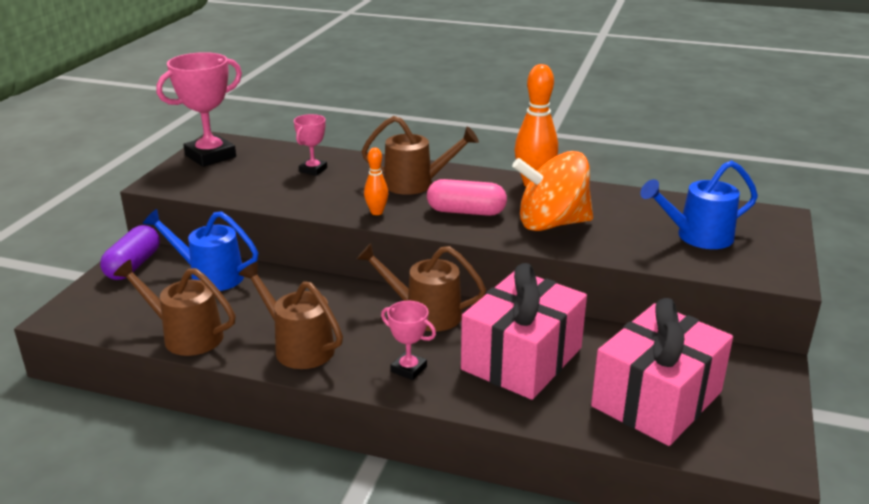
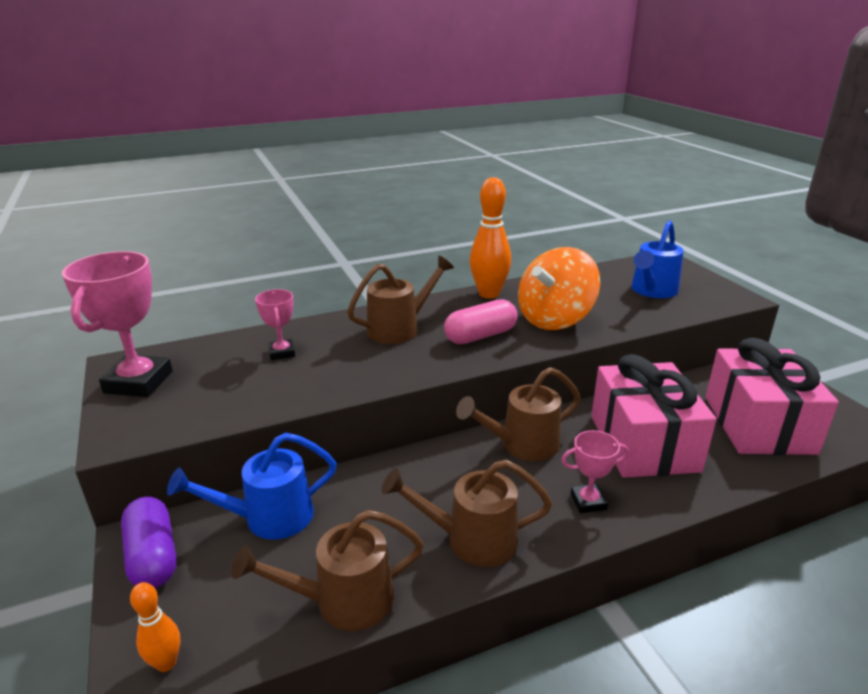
camera: 40 degrees left, 0 degrees up
orange bowling pin [364,148,388,215] -> orange bowling pin moved to [130,582,181,672]

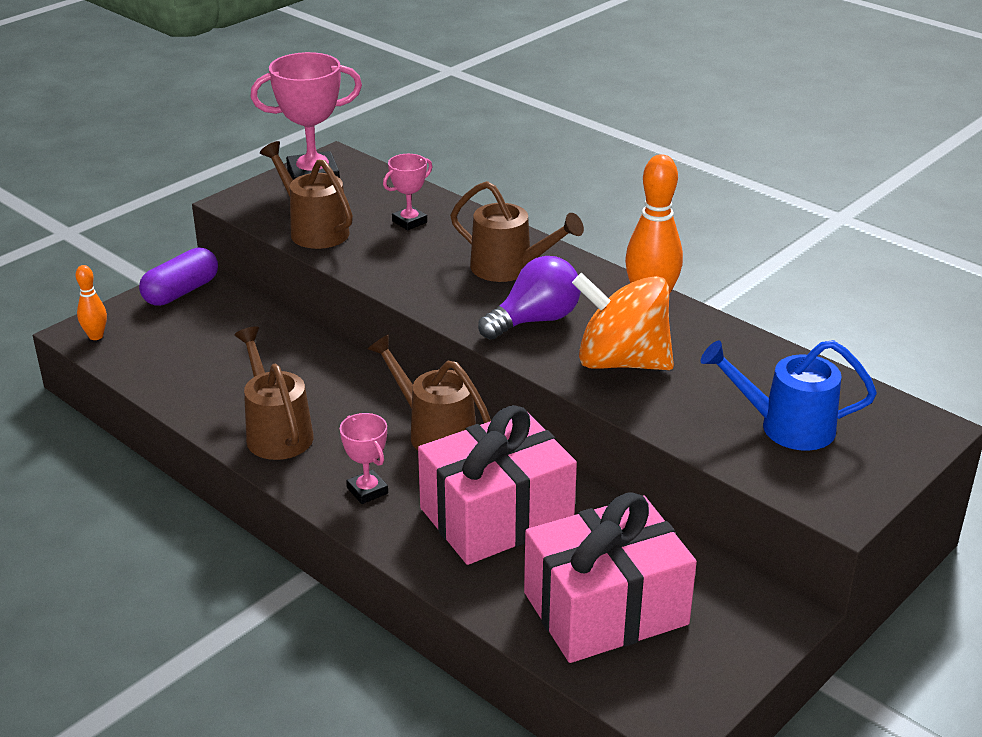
camera: 65 degrees right, 5 degrees up
blue watering can [167,433,337,540] -> none
brown watering can [231,510,424,631] -> brown watering can moved to [260,141,353,249]
pink capsule [444,299,518,344] -> purple light bulb [478,256,581,340]

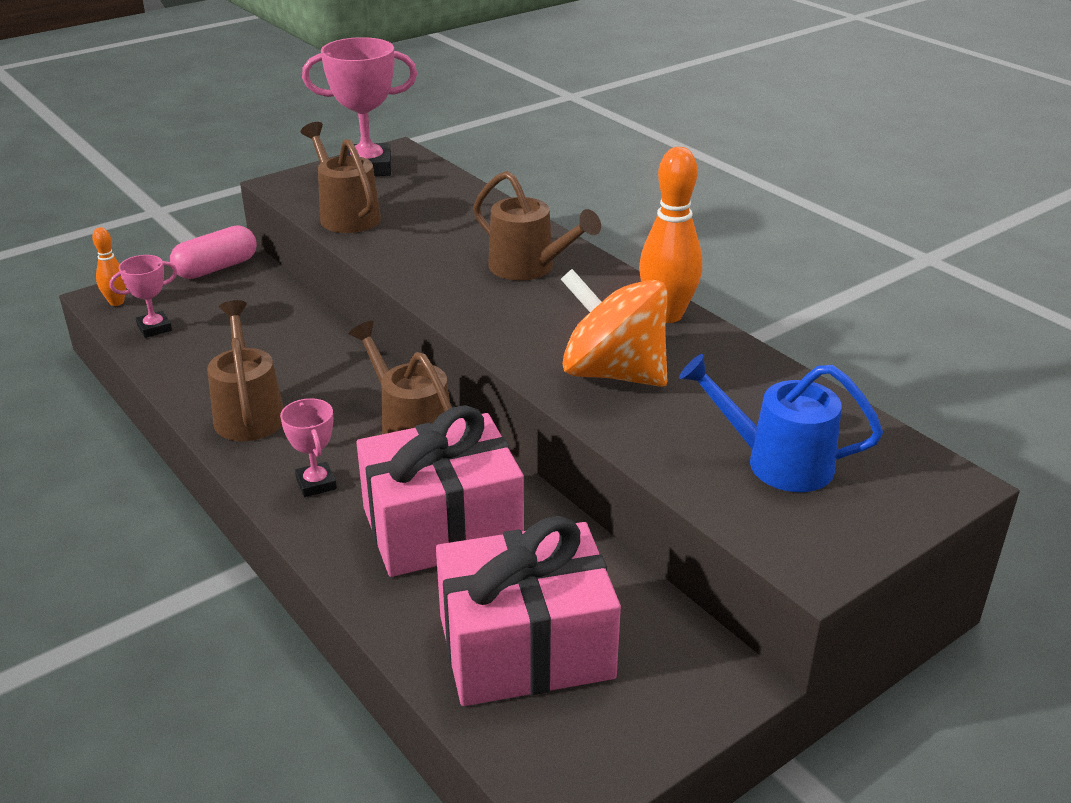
camera: 10 degrees right, 0 degrees up
purple capsule [139,247,218,306] -> pink capsule [170,225,257,279]
pink trophy [383,154,432,230] -> pink trophy moved to [109,255,177,338]
purple light bulb [478,256,581,340] -> none

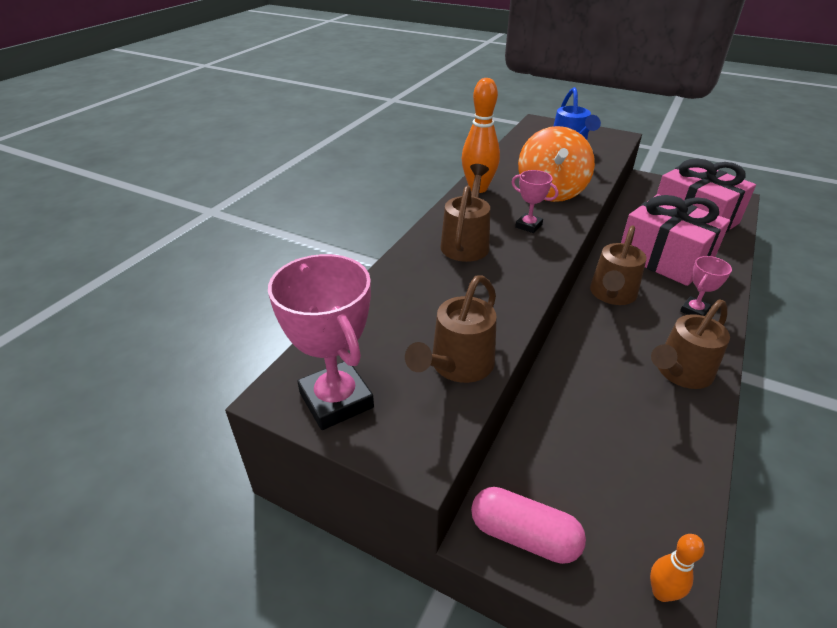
camera: 115 degrees left, 5 degrees up
pink trophy [109,255,177,338] -> pink trophy moved to [512,170,558,233]

